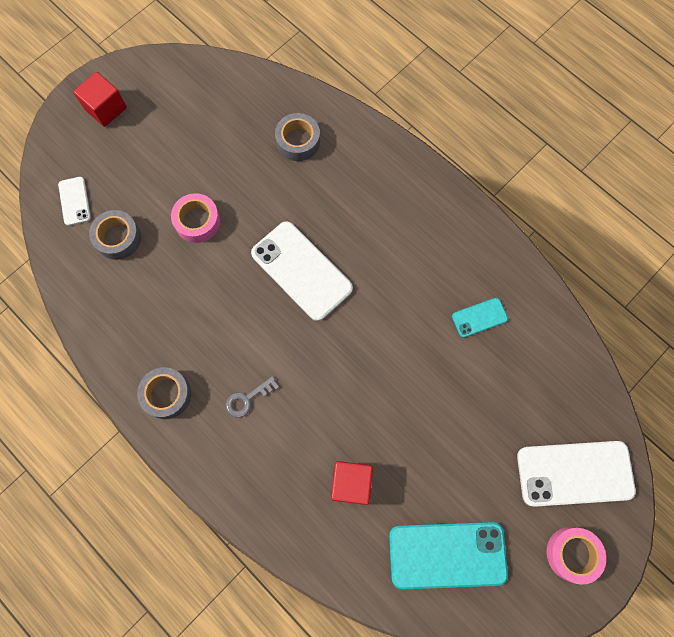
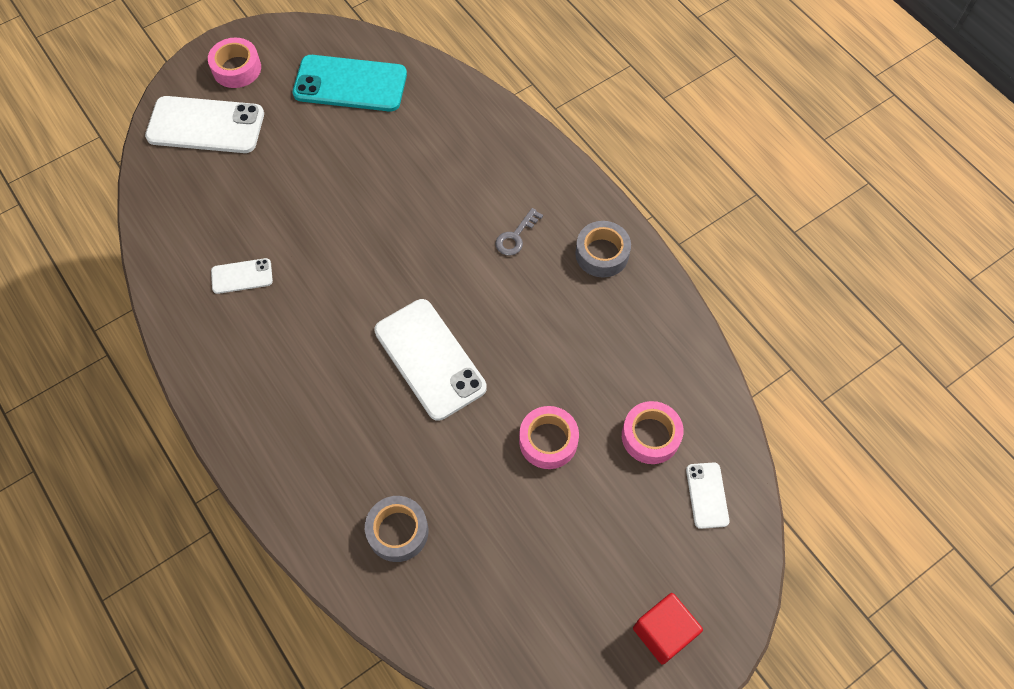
camera: 170 degrees left, 10 degrees down
grey tape [89,210,141,260] -> pink tape [622,401,684,464]
grey key [226,376,279,418] -> grey key turned 150 degrees clockwise [495,208,543,256]
red cube [331,461,373,505] -> none
turquoise phone [452,298,508,338] -> white phone [211,258,273,294]

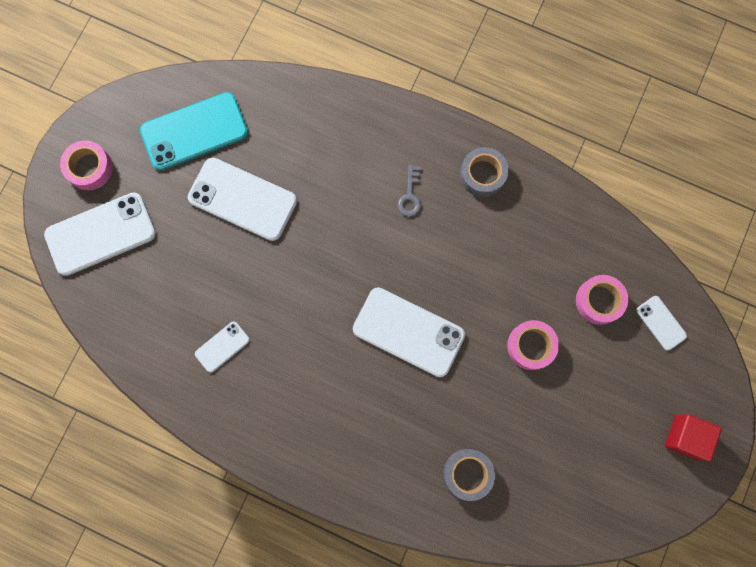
camera: 30 degrees left, 15 degrees up
none -> white phone [188,158,297,241]

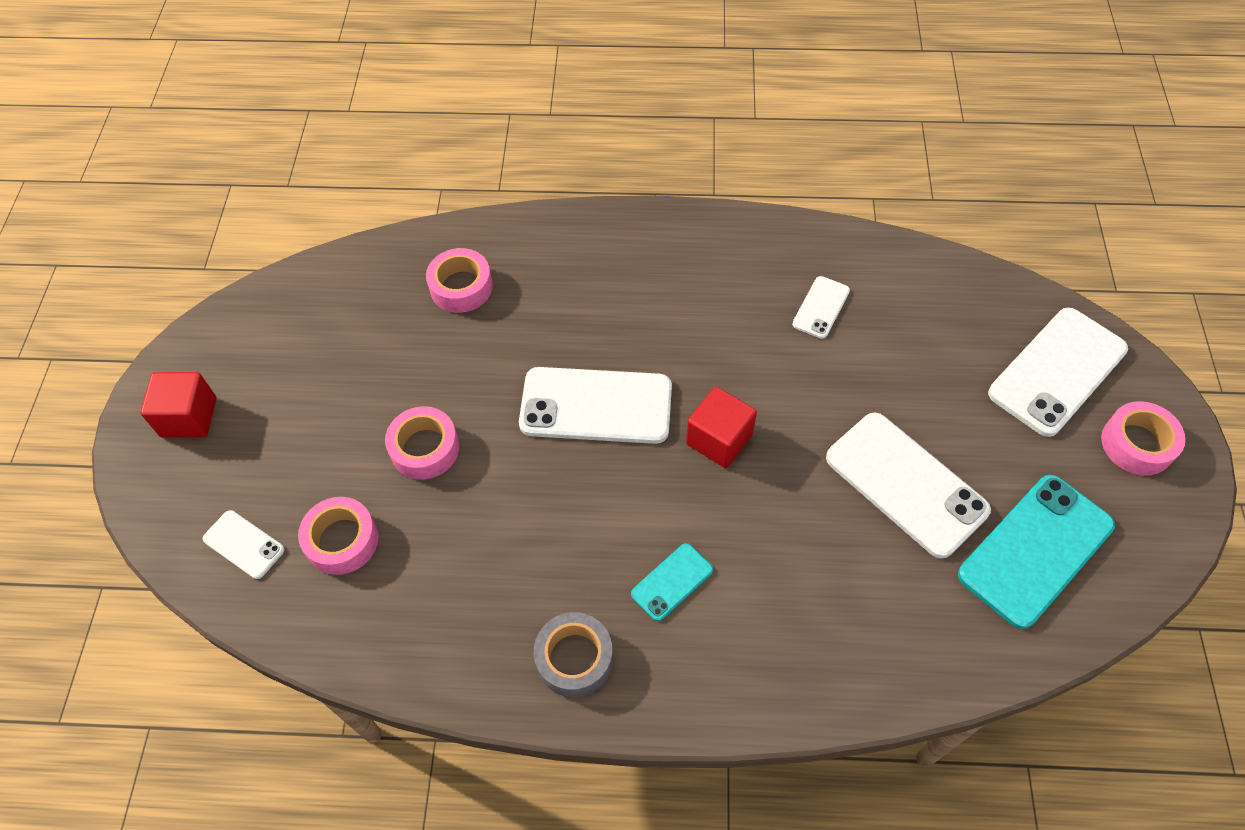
camera: 160 degrees right, 20 degrees down
white phone [188,158,297,241] -> white phone turned 45 degrees clockwise [826,412,991,559]
grey key [398,165,421,217] -> turquoise phone [631,543,713,621]
grey tape [443,449,495,501] -> pink tape [426,248,493,313]
none -> red cube [686,387,757,468]

